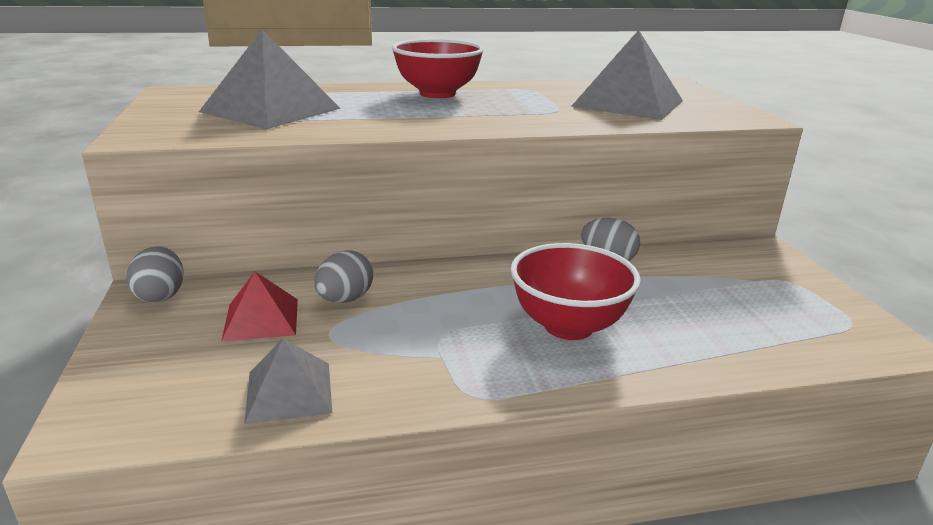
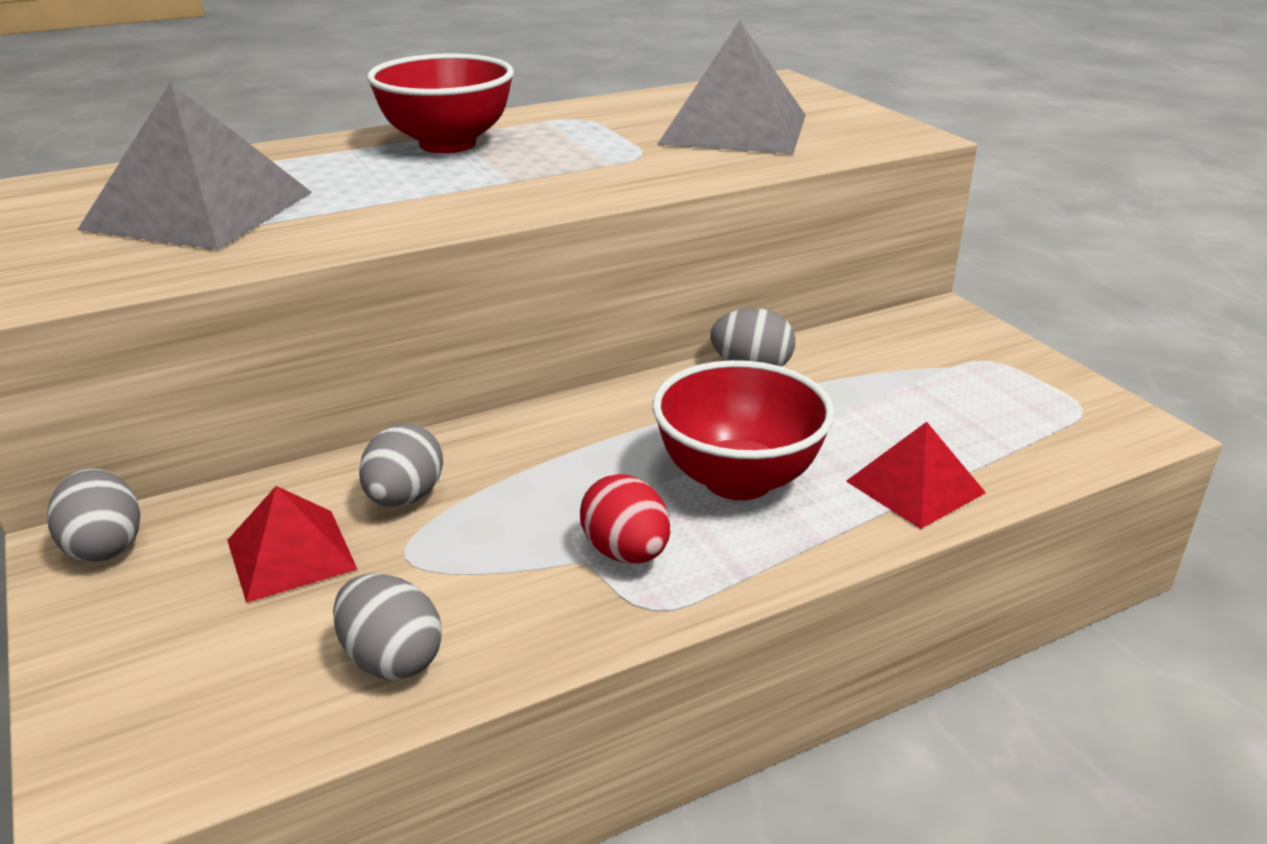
camera: 15 degrees left, 5 degrees up
grey pyramid [244,339,332,424] -> grey egg [333,574,442,680]
none -> red egg [580,474,670,564]
none -> red pyramid [846,422,986,529]

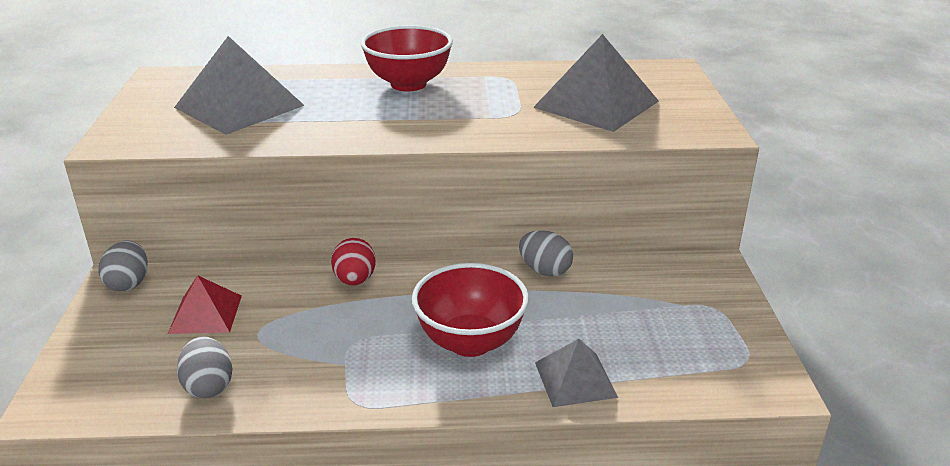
camera: 25 degrees right, 0 degrees up
grey egg [359,424,443,507] -> none
red egg [580,474,670,564] -> red egg moved to [331,238,376,286]
red pyramid [846,422,986,529] -> grey pyramid [535,339,618,407]

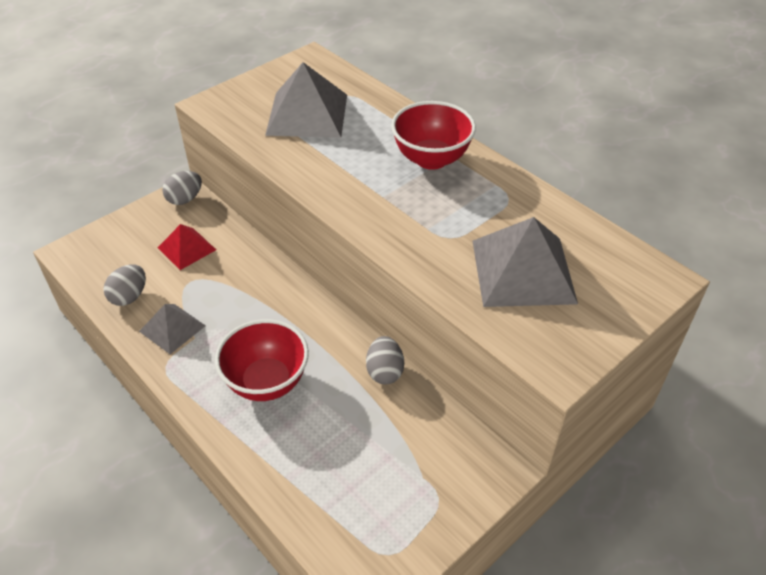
camera: 50 degrees right, 15 degrees up
red egg [331,238,376,286] -> none
grey pyramid [535,339,618,407] -> grey pyramid moved to [139,304,206,354]

